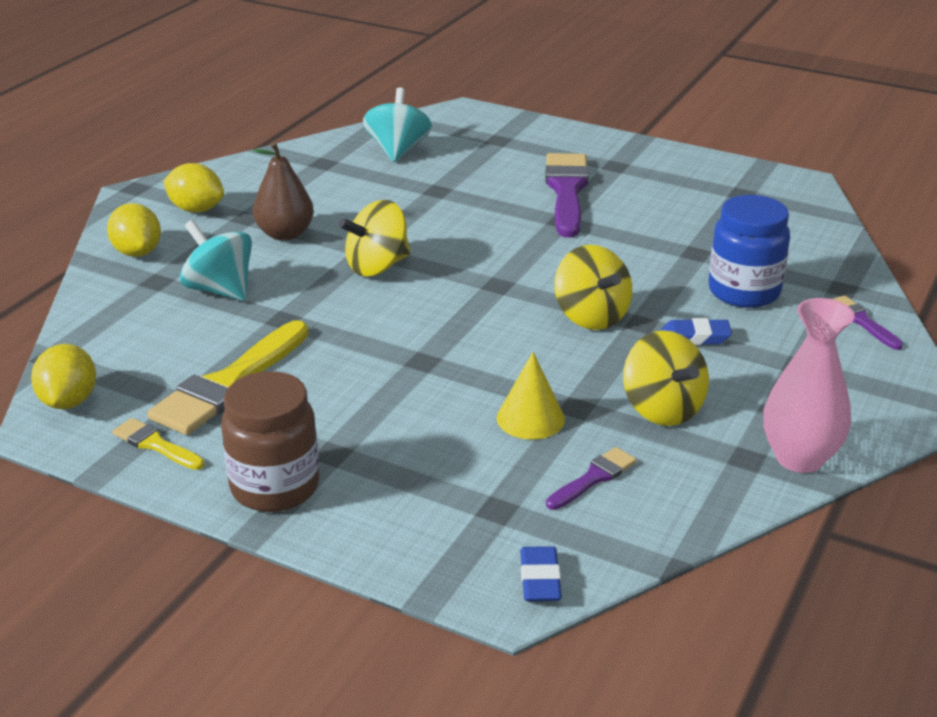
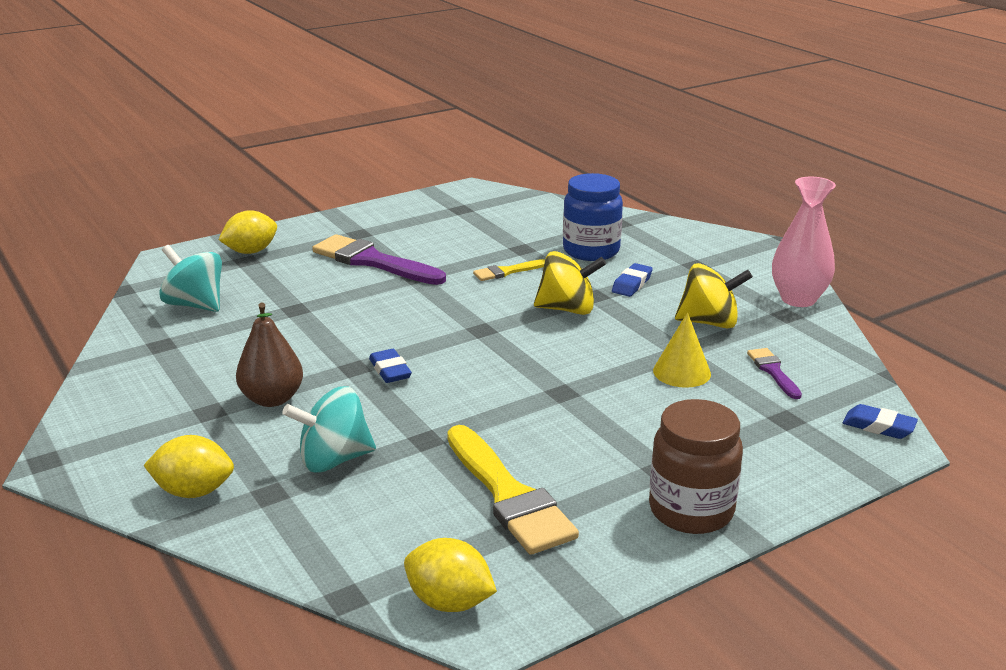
camera: 60 degrees left, 5 degrees down
yellow brush [112,418,205,470] -> yellow brush moved to [473,259,545,281]
yellow lemon [164,163,224,213] -> yellow lemon moved to [218,210,277,254]
yellow spinning top [338,200,410,277] -> blue eraser [369,349,412,383]
purple brush [833,295,903,350] -> none

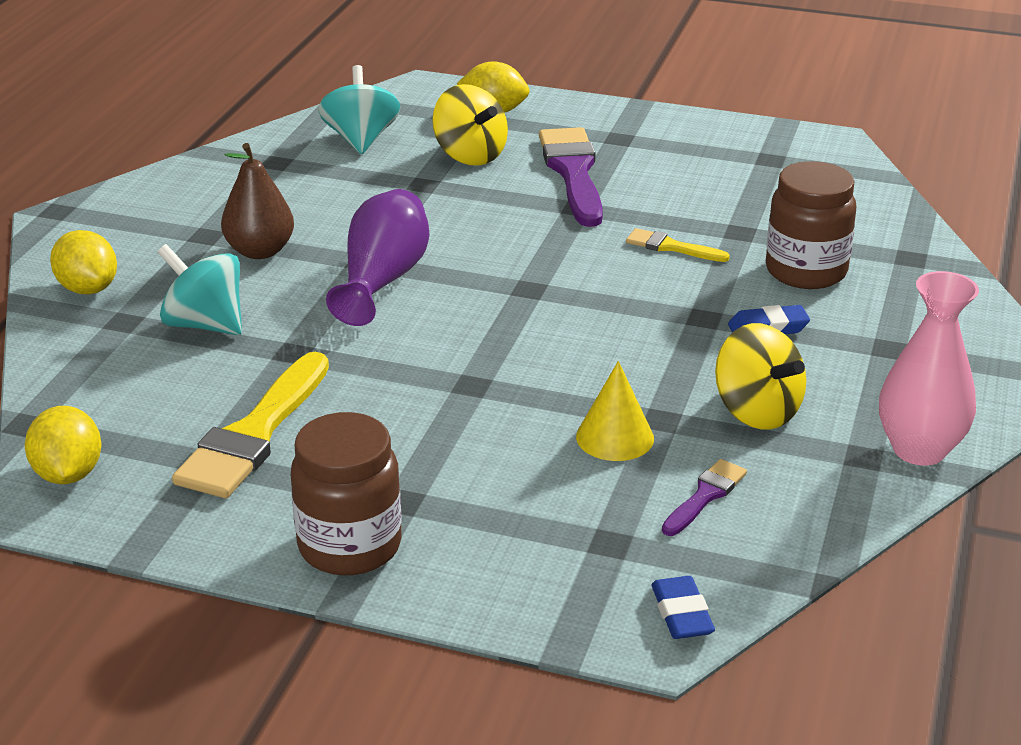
camera: 50 degrees right, 5 degrees up
blue eraser [369,349,412,383] -> purple vase [326,189,430,326]
yellow spinning top [534,251,606,315] -> yellow spinning top moved to [432,84,508,166]
blue jar [563,173,623,261] -> brown jar [766,161,856,289]

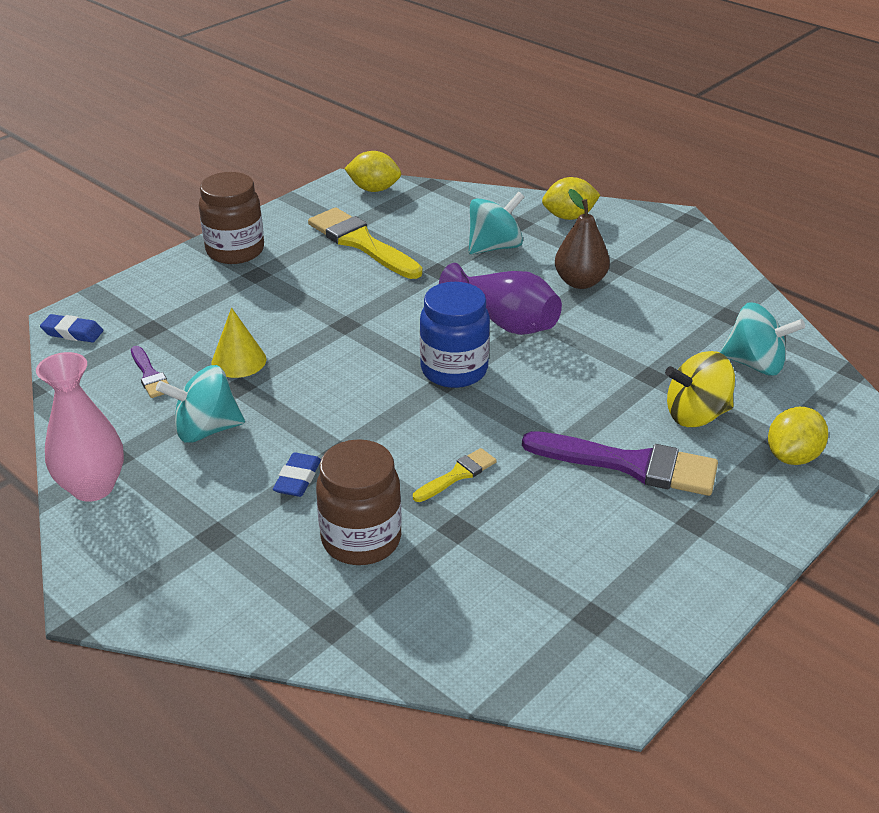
camera: 115 degrees right, 5 degrees up
yellow spinning top [715,323,806,430] -> turquoise spinning top [156,365,245,443]
none -> blue jar [420,282,490,388]

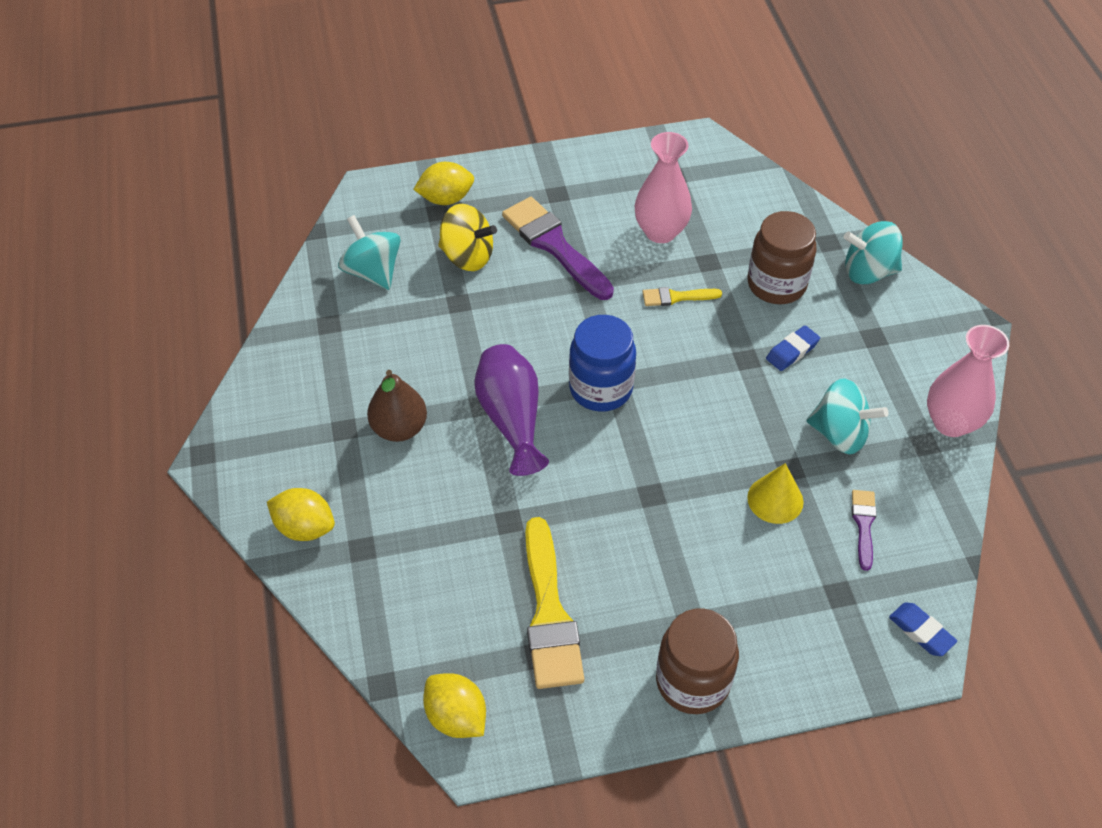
camera: 145 degrees left, 15 degrees up
turquoise spinning top [469,192,524,254] -> turquoise spinning top moved to [844,221,903,284]
none -> pink vase [635,132,692,243]

